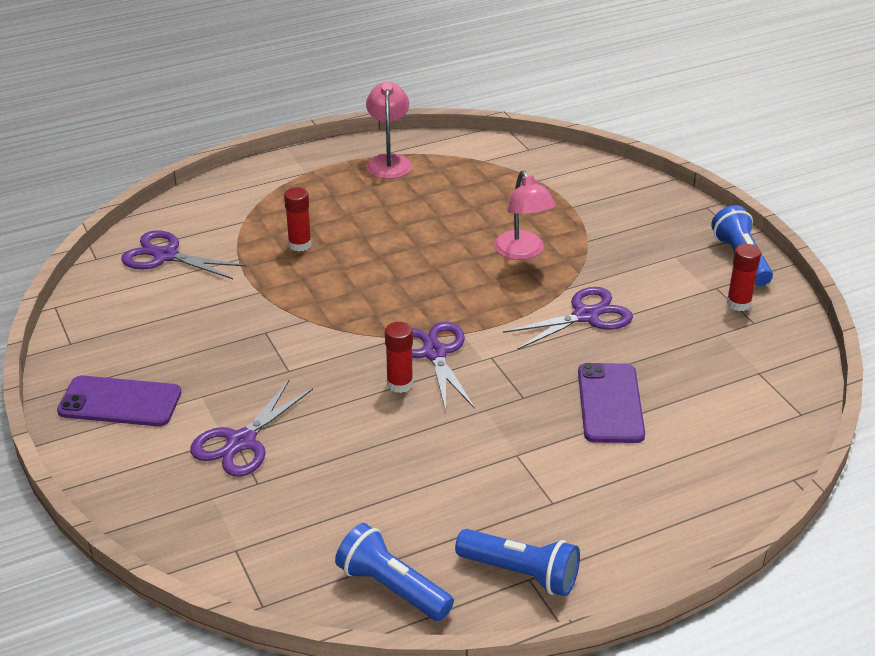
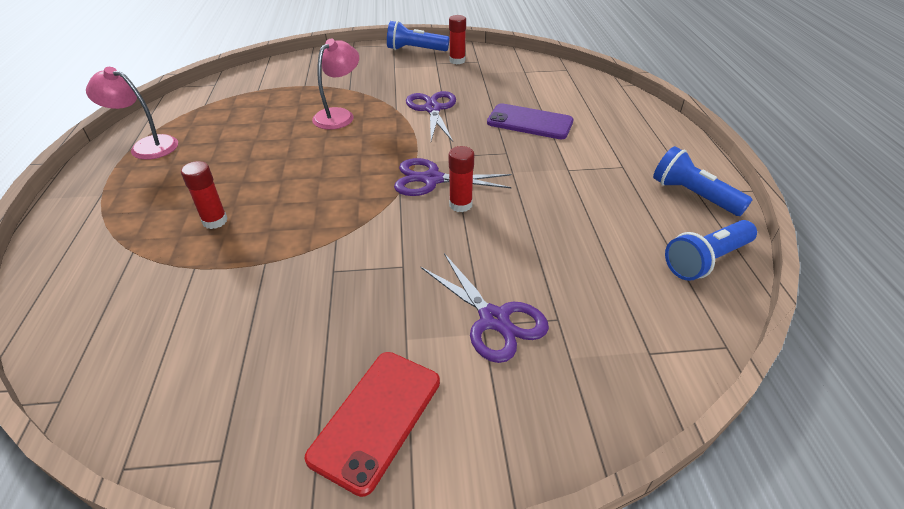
camera: 70 degrees left, 5 degrees up
purple phone [57,375,181,427] -> red phone [305,352,440,497]
purple scissors [121,230,246,279] -> none
blue flashlight [455,529,580,596] -> blue flashlight turned 90 degrees counterclockwise [653,146,753,216]
pink lamp [494,171,556,260] -> pink lamp turned 60 degrees counterclockwise [312,38,359,130]

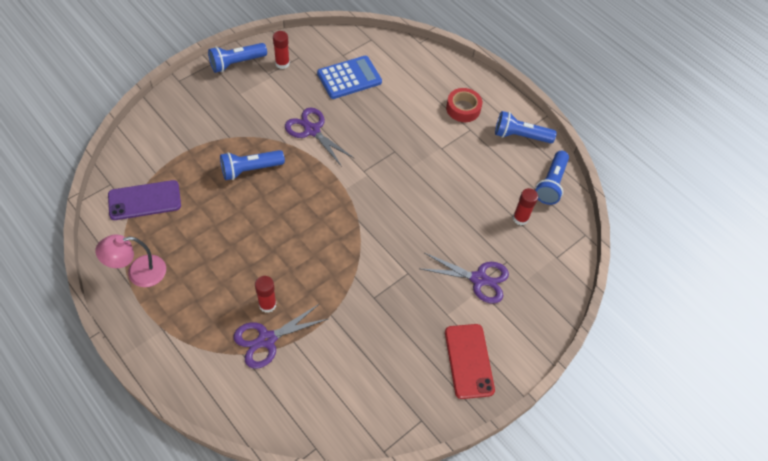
camera: 40 degrees left, 15 degrees up
pink lamp [312,38,359,130] -> blue flashlight [220,150,285,180]
purple scissors [394,158,512,196] -> purple scissors moved to [233,304,328,369]
red glue stick [449,146,474,212] -> red glue stick moved to [513,188,538,225]
purple phone [487,103,574,140] -> purple phone moved to [108,180,181,220]
none -> blue calculator [317,56,382,99]
none -> red tape [446,88,482,122]

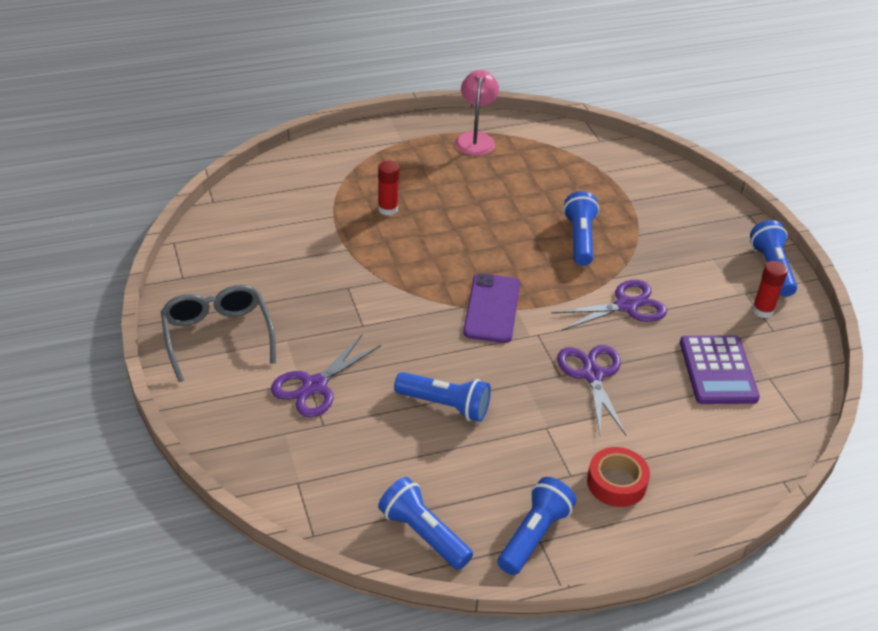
camera: 115 degrees right, 15 degrees down
purple phone [108,180,181,220] -> purple phone moved to [463,273,520,343]
purple scissors [233,304,328,369] -> purple scissors moved to [557,345,626,435]
blue calculator [317,56,382,99] -> purple calculator [680,335,760,404]
red phone [445,324,495,399] -> grey glasses [161,285,276,382]
red glue stick [513,188,538,225] -> none
none -> blue flashlight [394,372,491,422]

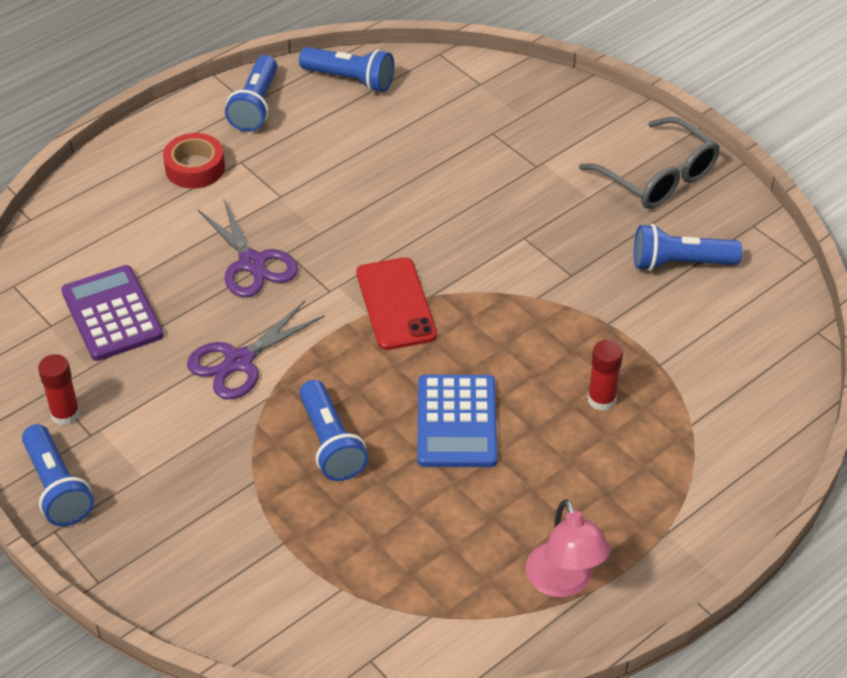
camera: 160 degrees right, 5 degrees up
purple scissors [271,335,381,418] -> none
blue flashlight [394,372,491,422] -> blue flashlight moved to [634,224,742,271]
purple phone [463,273,520,343] -> red phone [356,257,437,350]
none -> blue calculator [417,375,498,467]

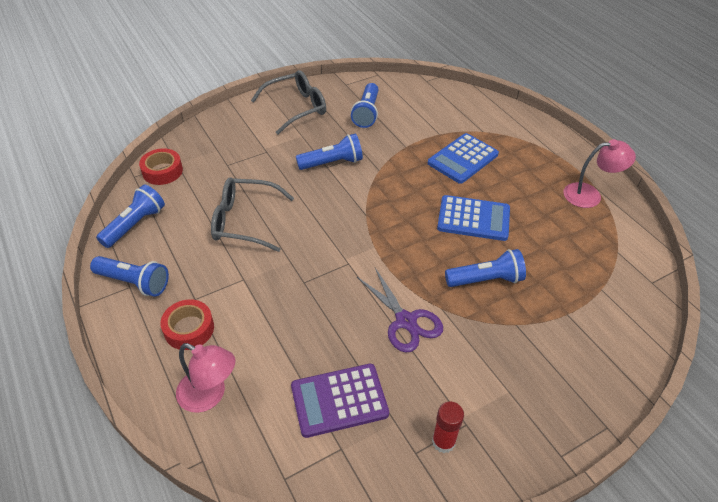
camera: 80 degrees left, 0 degrees up
blue flashlight [22,424,94,526] -> blue flashlight moved to [296,134,363,170]
purple scissors [198,198,298,297] -> none
red phone [356,257,437,350] -> none
red glue stick [588,340,623,411] -> blue calculator [428,133,499,184]
none -> red tape [139,148,183,185]
none -> pink lamp [176,343,236,413]
none -> grey glasses [211,178,294,252]

